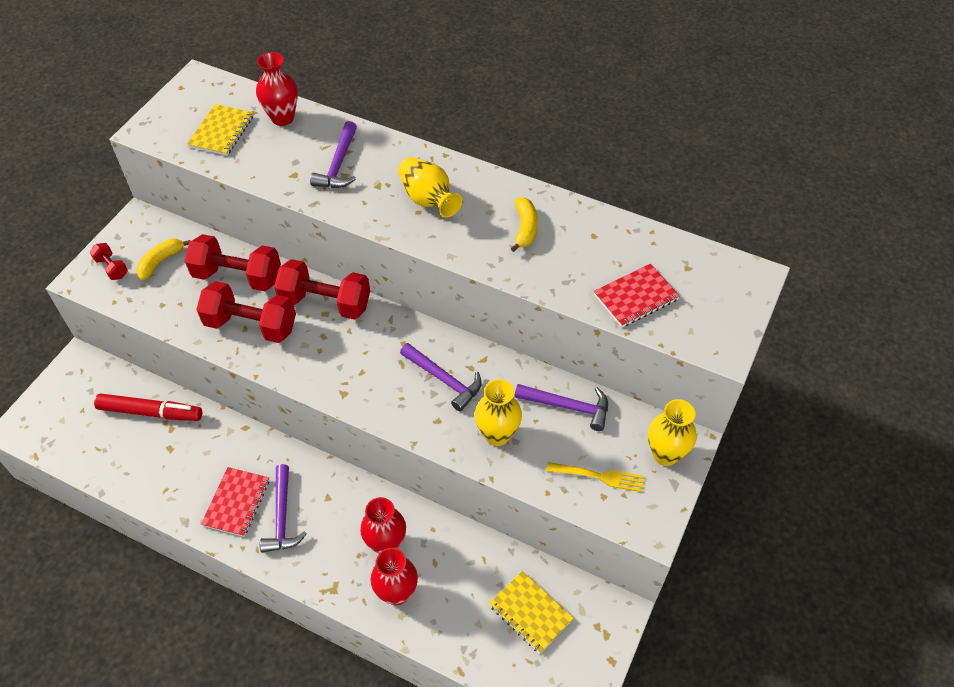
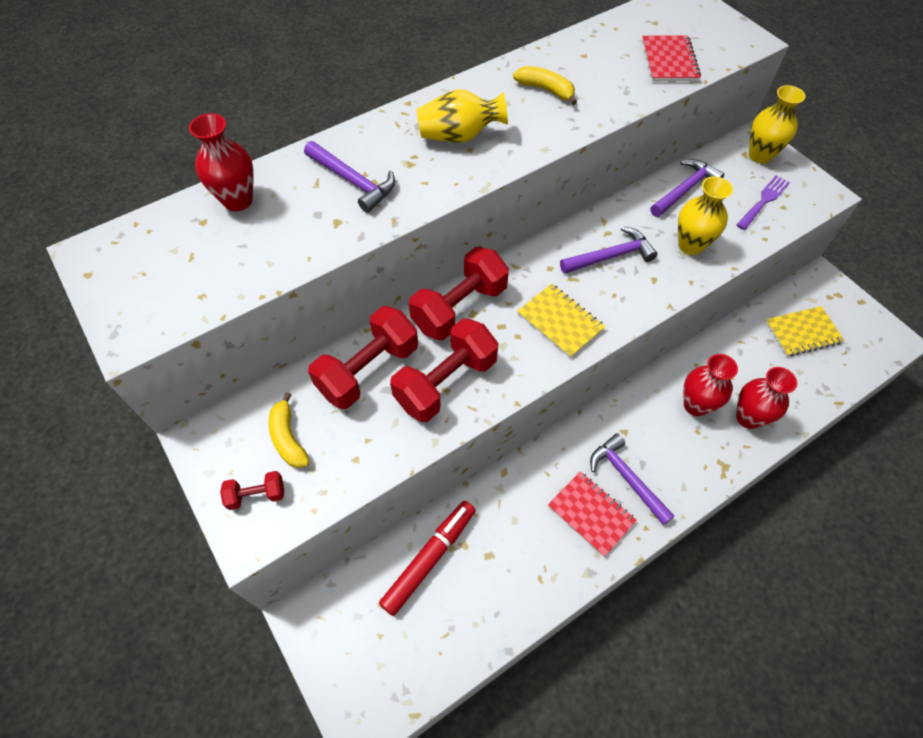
camera: 60 degrees left, 5 degrees up
yellow notebook [187,104,253,156] -> yellow notebook moved to [517,284,605,358]
purple hammer [260,464,307,553] -> purple hammer turned 150 degrees counterclockwise [590,433,675,525]
yellow fork [546,462,644,492] -> purple fork [737,176,790,230]

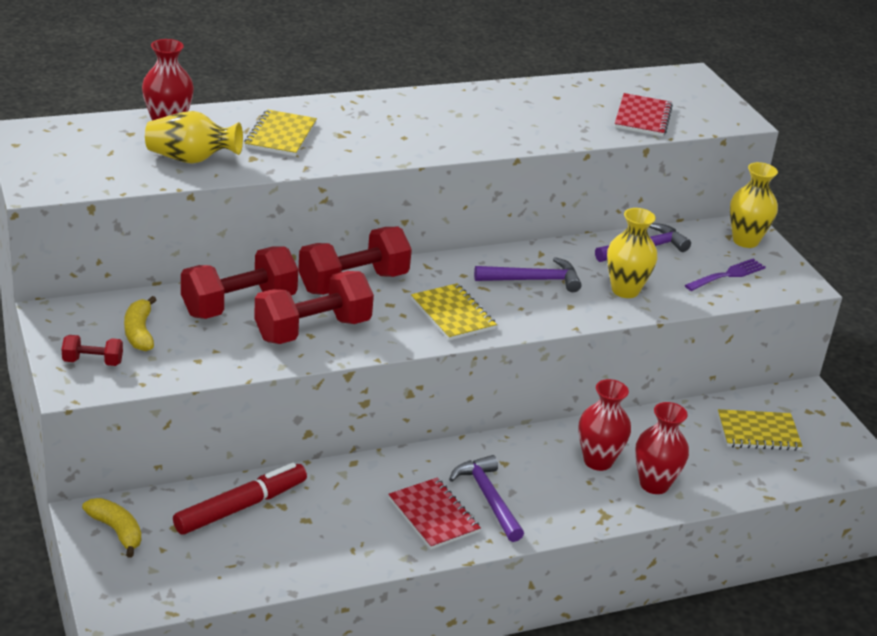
camera: 10 degrees right, 25 degrees down
purple hammer [304,141,395,213] -> yellow notebook [244,109,317,157]
yellow vase [417,89,508,143] -> yellow vase moved to [145,111,243,164]
yellow banana [513,66,577,105] -> yellow banana moved to [82,498,141,558]

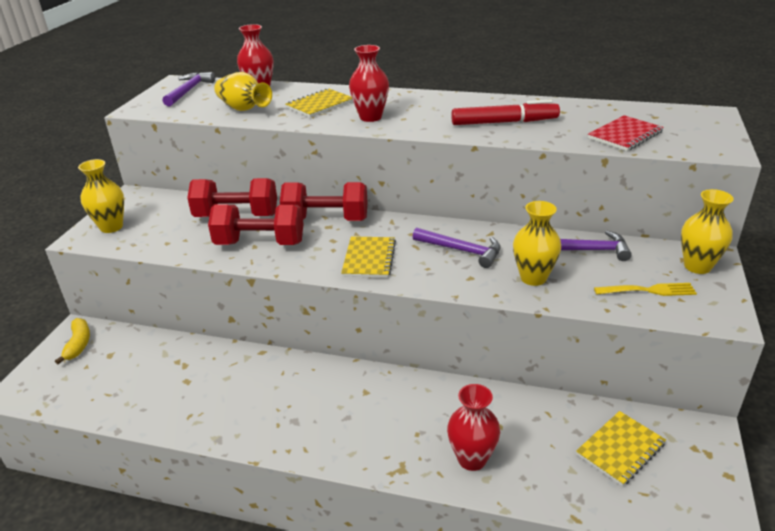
camera: 40 degrees right, 0 degrees up
red dumbbell [62,335,123,366] -> yellow vase [78,159,124,233]
yellow banana [124,296,156,351] -> none
red marker [173,463,307,535] -> red marker moved to [451,100,560,125]
red notebook [388,478,481,549] -> none
purple hammer [449,455,524,542] -> purple hammer moved to [163,72,215,106]
red vase [578,379,631,471] -> red vase moved to [349,45,389,122]
purple fork [685,259,766,291] -> yellow fork [594,283,697,296]
yellow notebook [718,409,803,451] -> yellow notebook turned 75 degrees counterclockwise [576,411,666,486]

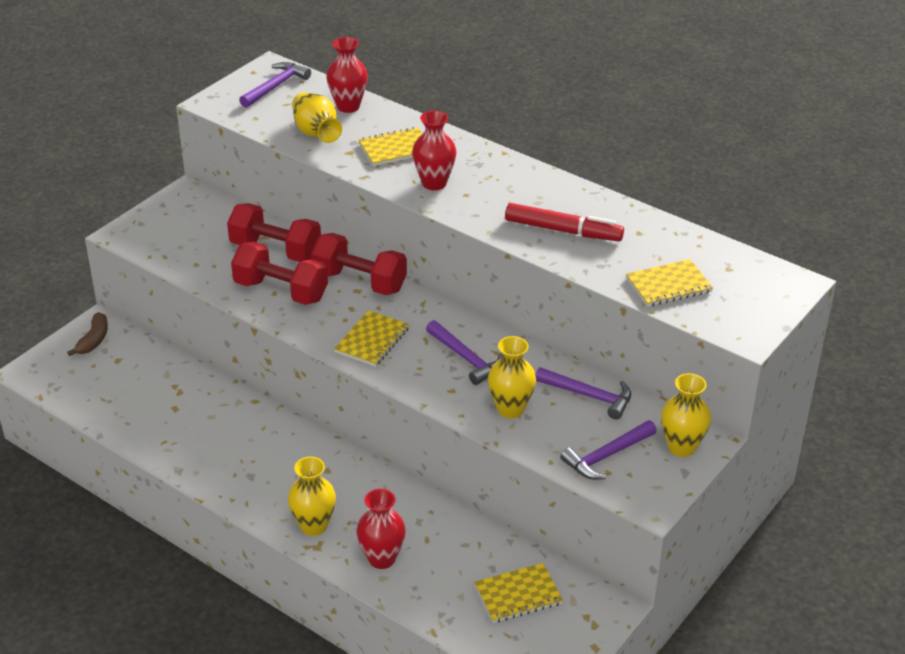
camera: 20 degrees right, 5 degrees up
yellow banana [55,318,90,364] -> brown banana [67,312,108,356]
yellow vase [78,159,124,233] -> yellow vase moved to [288,457,336,536]
red notebook [588,115,664,151] -> yellow notebook [626,259,713,307]
yellow fork [594,283,697,296] -> purple hammer [560,420,657,480]

